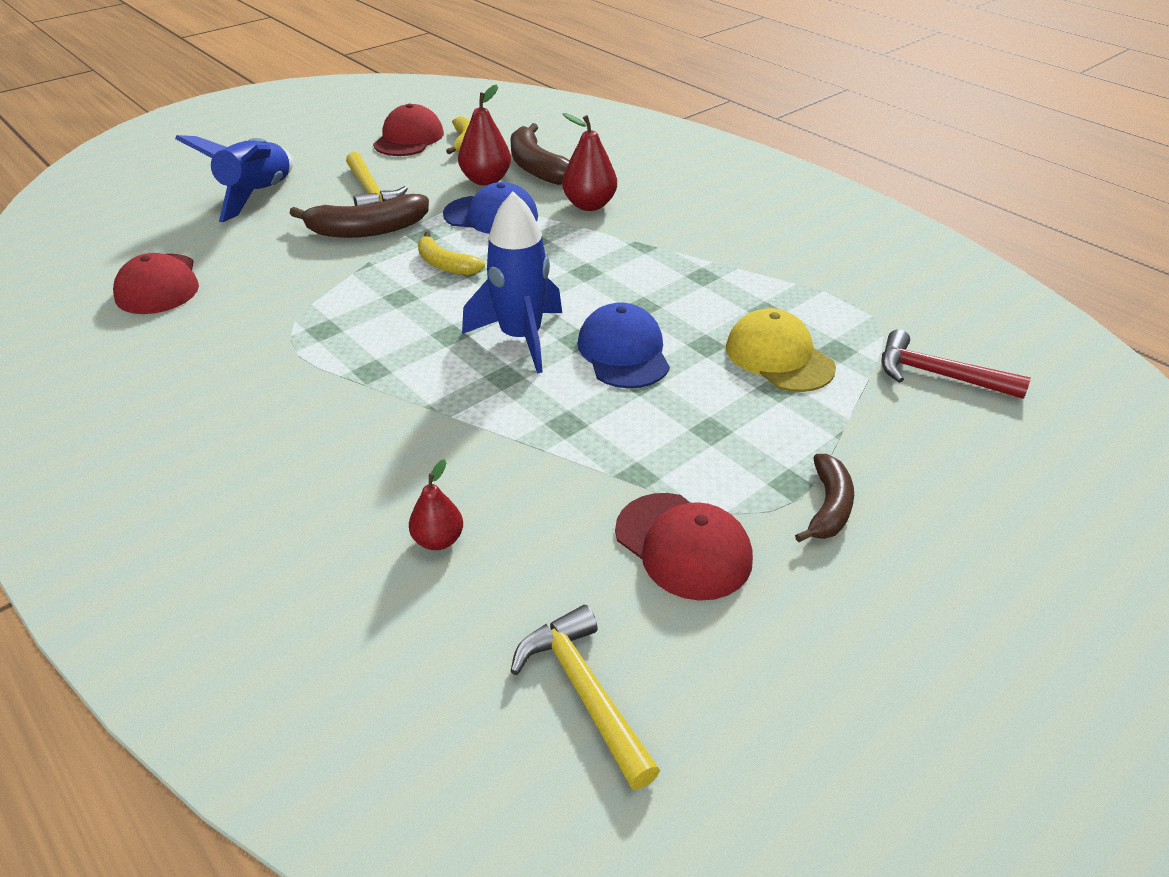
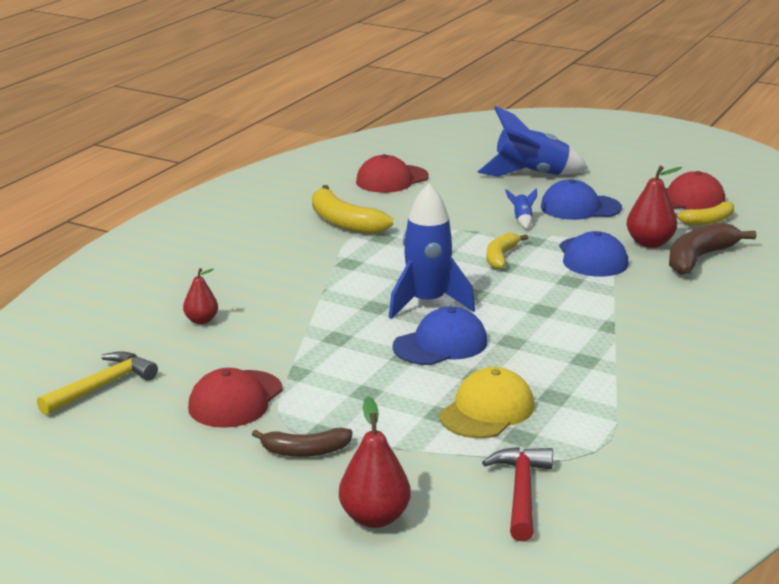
camera: 70 degrees right, 15 degrees down
brown banana [289,194,429,238] -> blue rocket [505,188,537,229]
yellow hammer [346,152,408,206] -> blue cap [541,179,622,220]
red pear [562,113,617,211] -> red pear moved to [339,397,411,528]
none -> yellow banana [312,185,393,234]

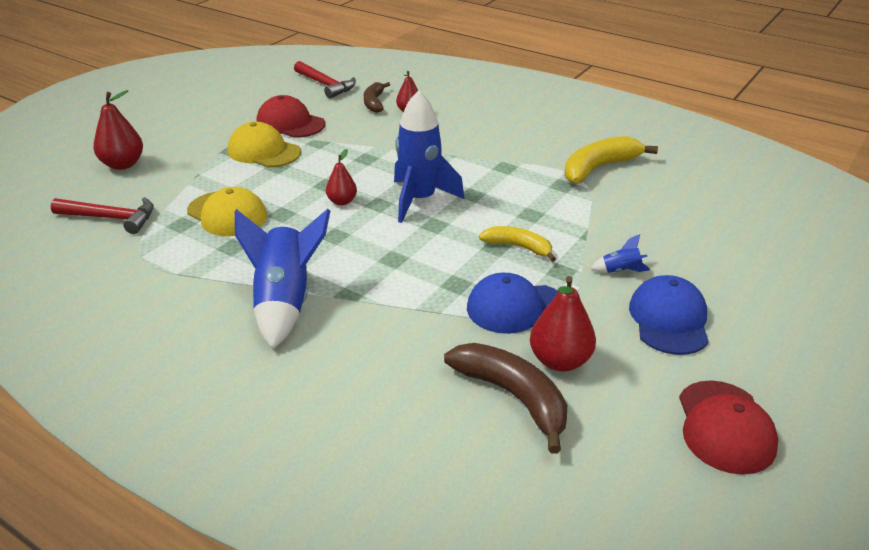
camera: 95 degrees right, 10 degrees up
yellow hammer [37,351,158,415] -> red hammer [294,61,356,98]
brown banana [252,428,352,457] -> brown banana moved to [364,82,390,113]
red cap [356,154,429,193] -> none
blue cap [392,306,487,365] -> red pear [326,149,357,205]
blue rocket [477,106,588,177] -> blue rocket moved to [235,209,330,349]
yellow banana [675,201,734,225] -> none
none -> yellow cap [228,122,301,167]

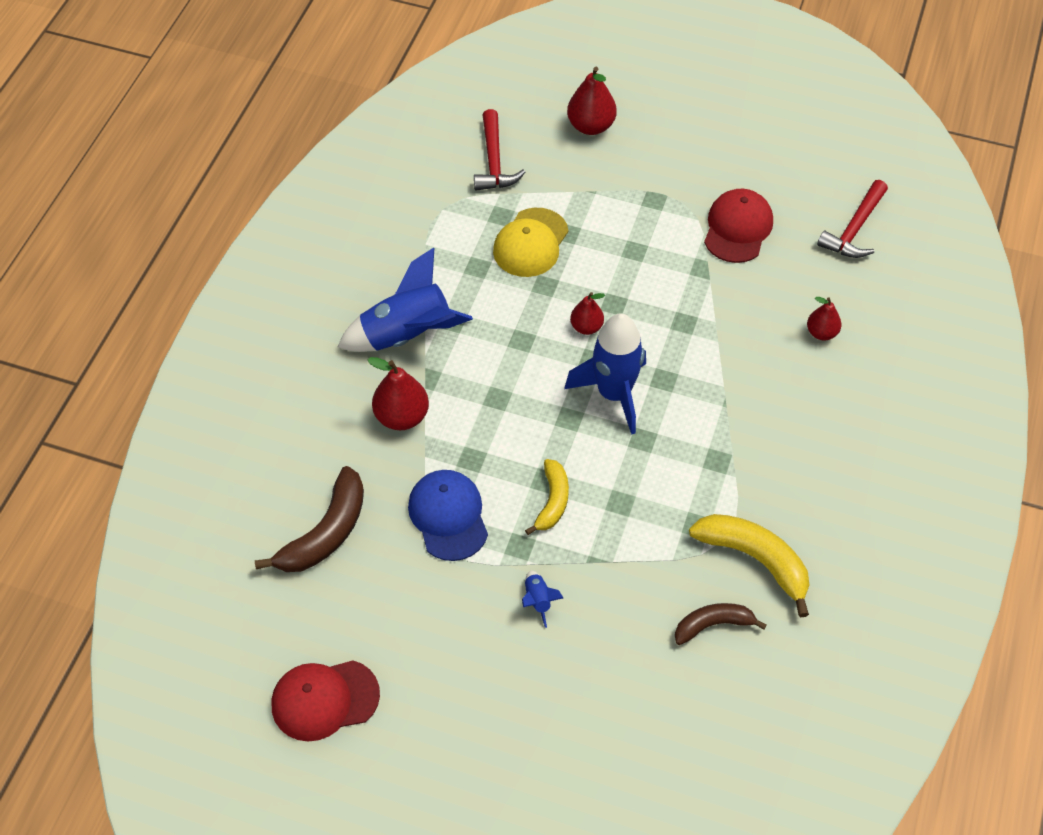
camera: 75 degrees right, 20 degrees up
yellow cap [228,122,301,167] -> none
brown banana [364,82,390,113] -> brown banana moved to [675,603,767,645]
red pear [530,276,596,372] -> red pear moved to [367,357,429,430]
blue cap [629,275,709,355] -> none

